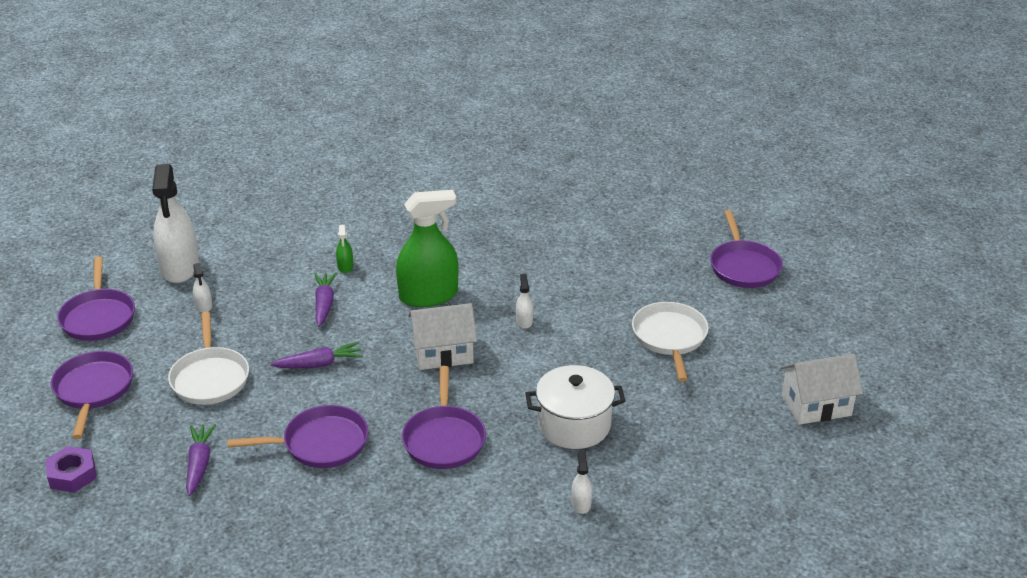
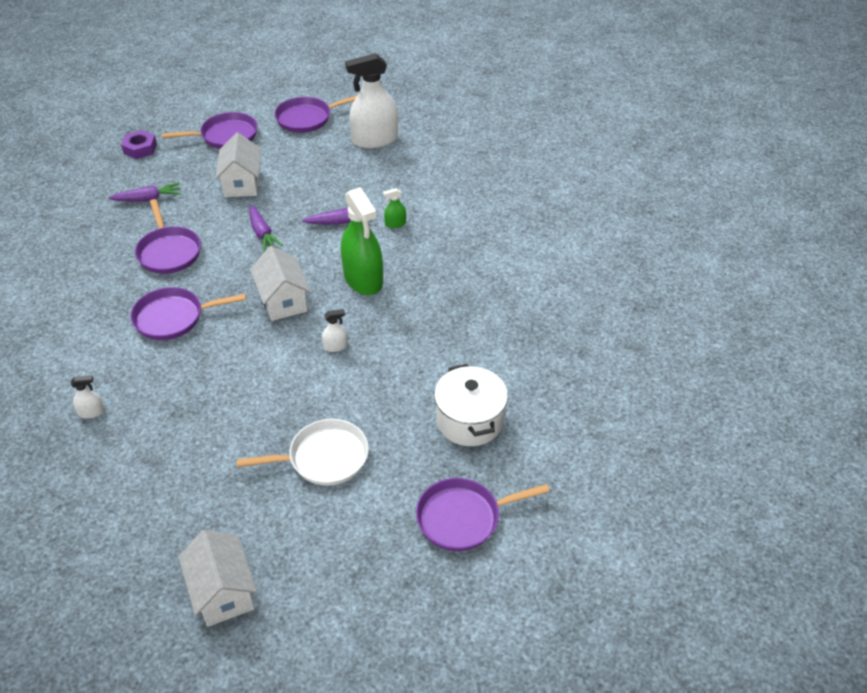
camera: 80 degrees right, 10 degrees up
white pan [168,312,249,405] -> white house [215,132,261,197]
white spray bottle [193,263,212,313] -> none
white pot [525,365,625,449] -> white pot moved to [434,364,508,446]

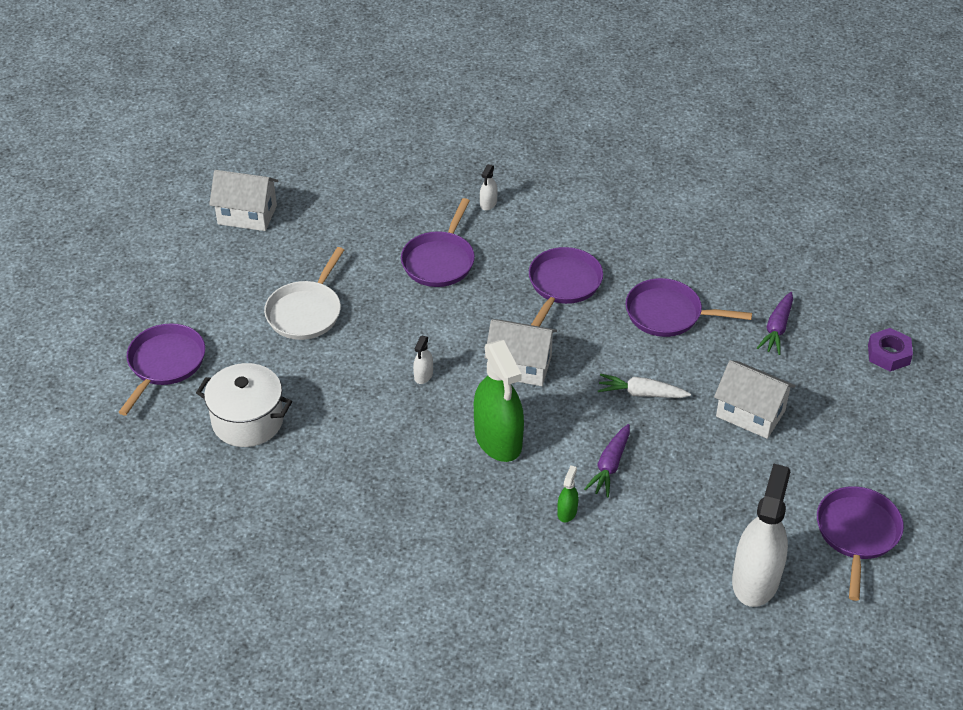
camera: 125 degrees right, 0 degrees up
purple pan [162,112,258,149] -> purple pan moved to [401,198,475,287]
purple carrot [249,205,283,252] -> white carrot [598,374,691,398]
green spray bottle [341,187,383,295] -> green spray bottle turned 120 degrees counterclockwise [474,340,524,462]

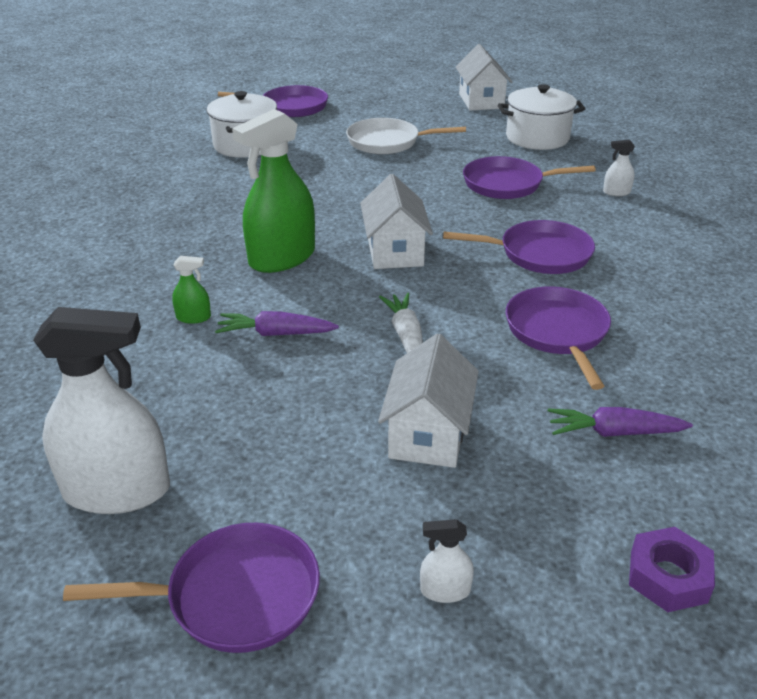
camera: 70 degrees right, 10 degrees down
white spray bottle [413,336,433,384] -> white spray bottle moved to [420,519,474,603]
none -> white pot [498,84,585,150]

